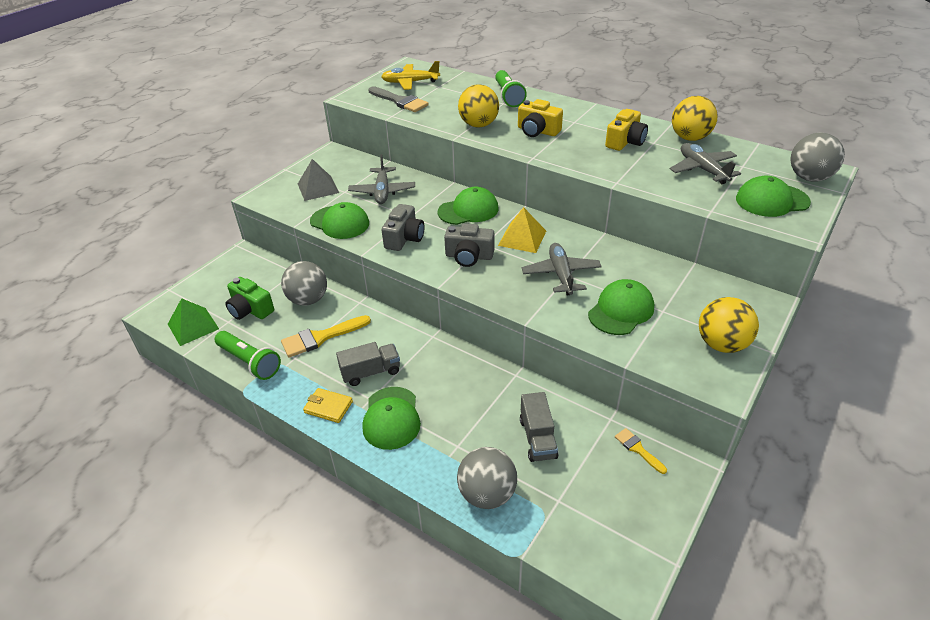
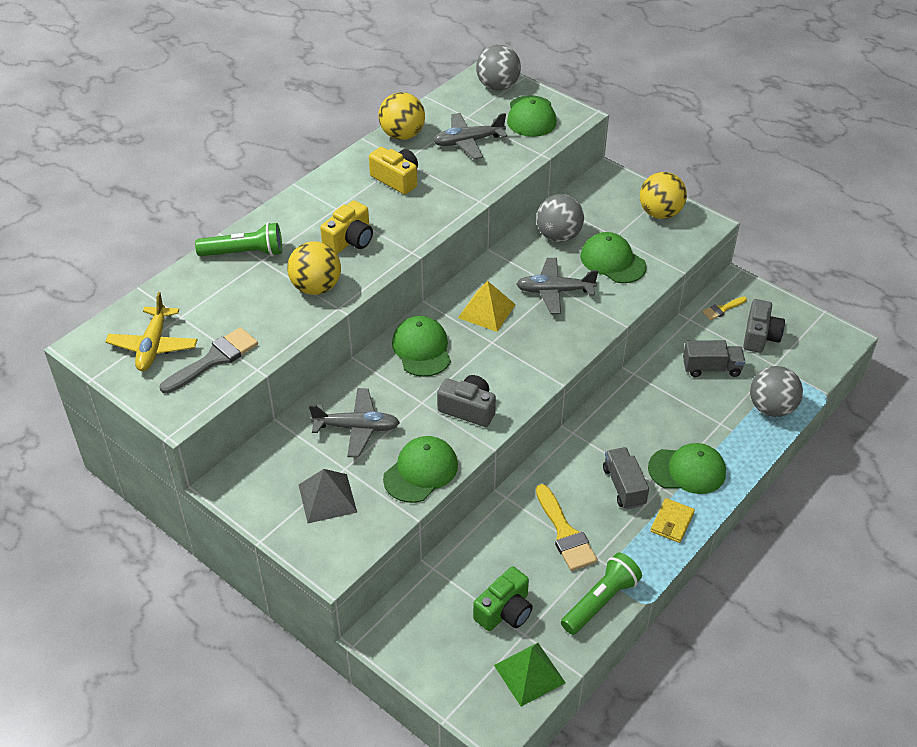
camera: 85 degrees left, 5 degrees up
grey ball [281,261,327,306] -> grey ball moved to [536,194,584,242]
grey camera [444,223,495,267] -> grey camera moved to [743,299,785,353]

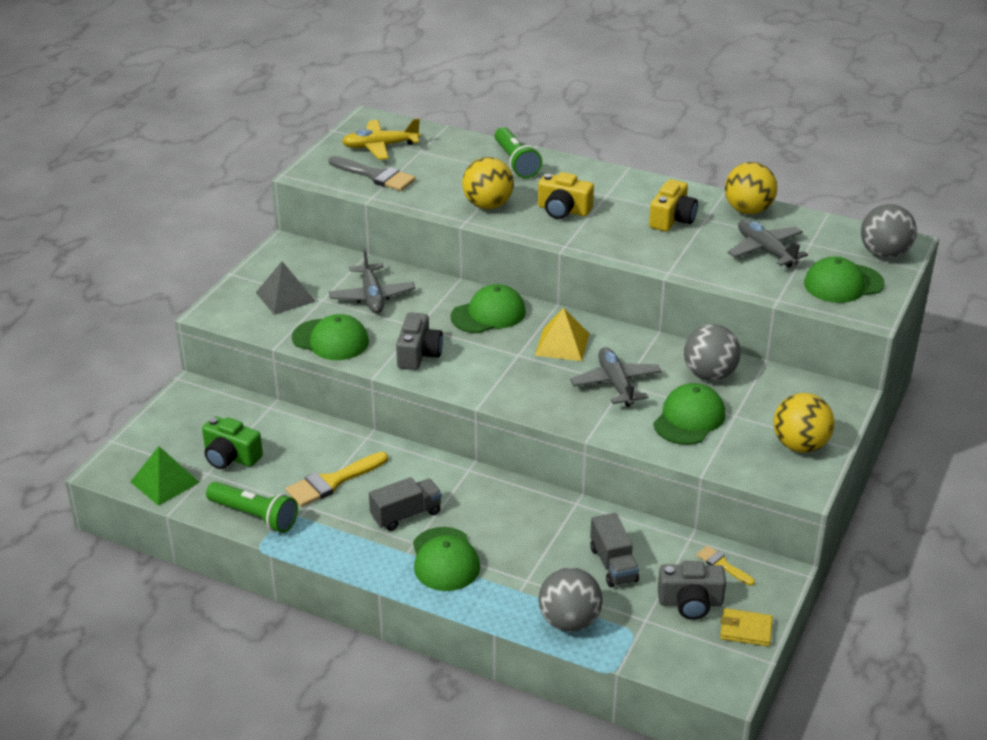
camera: 75 degrees right, 10 degrees down
yellow wallet [650,498,695,543] -> yellow wallet moved to [720,608,773,646]

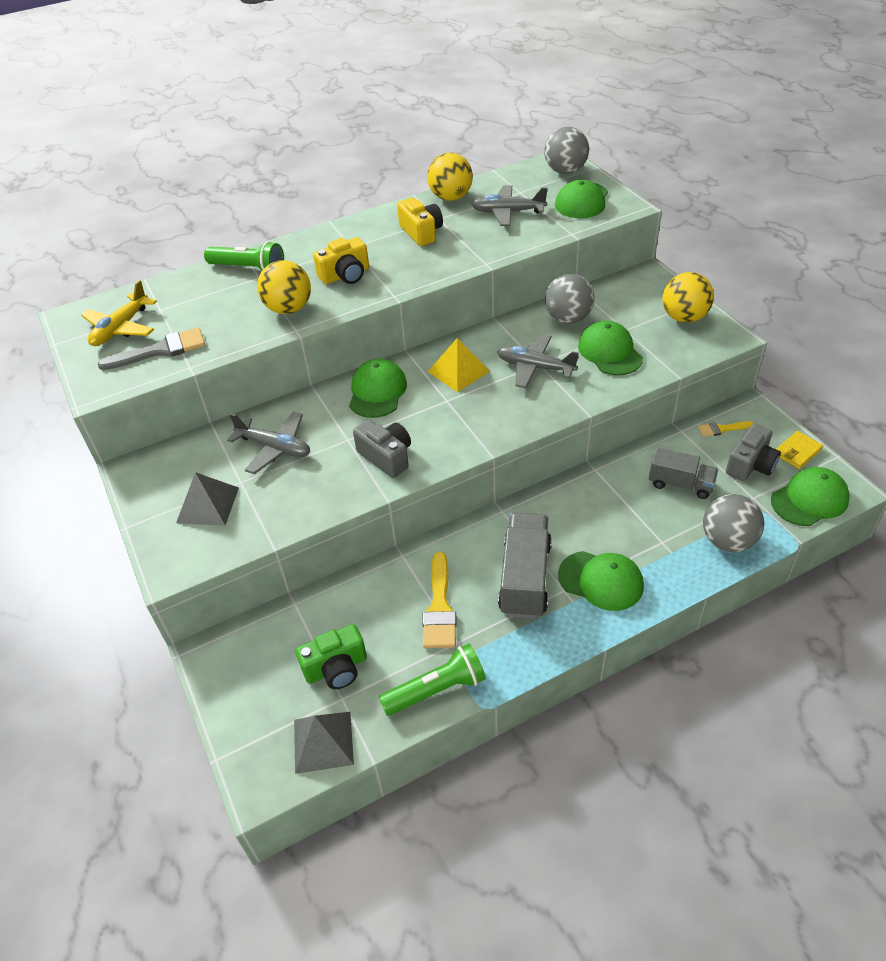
camera: 50 degrees left, 10 degrees up
green pyramid [130,446,200,506] -> grey pyramid [294,712,354,774]
green cap [292,314,369,360] -> green cap moved to [771,467,850,526]
grey truck [369,477,442,531] -> grey truck [498,512,552,619], size x1.56

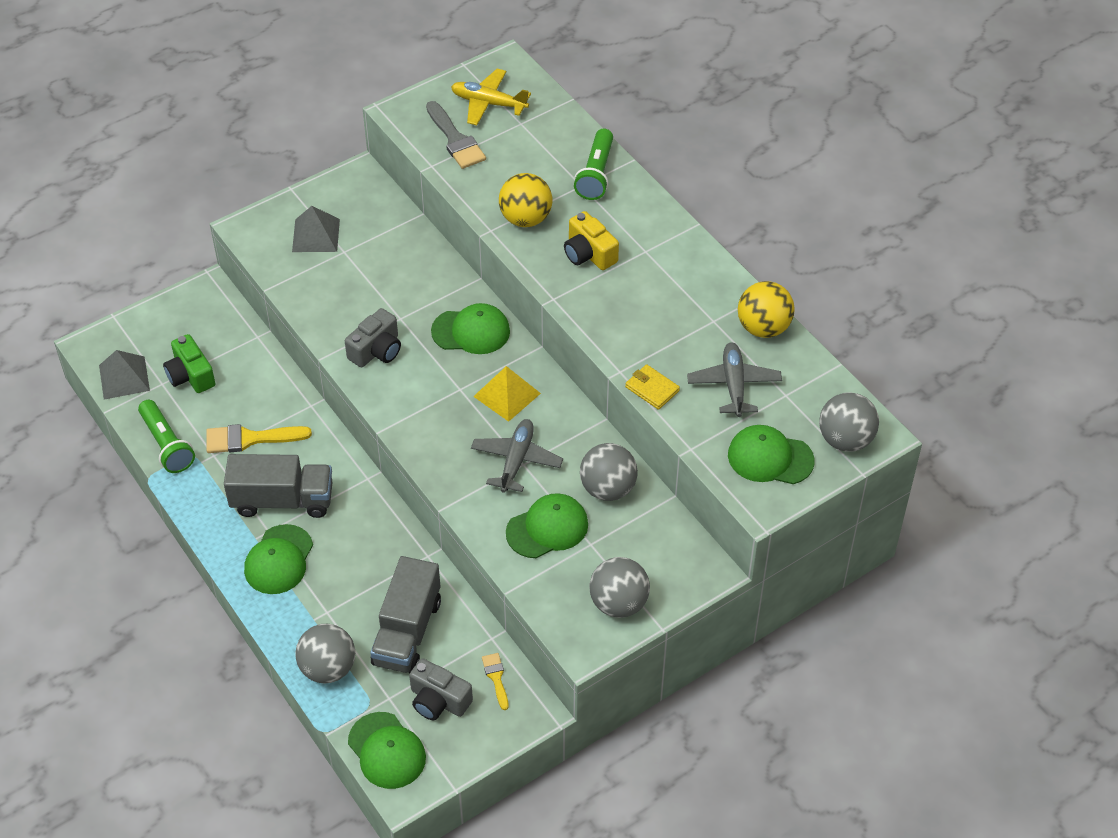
camera: 80 degrees right, 5 degrees up
grey plane [227,411,310,474] -> none
yellow camera [397,198,443,246] -> none
grey truck [649,448,718,499] -> grey truck [370,556,441,673], size x1.56
yellow ball [662,272,714,323] -> grey ball [589,557,650,618]
yellow wallet [776,431,823,469] -> yellow wallet moved to [625,364,680,410]

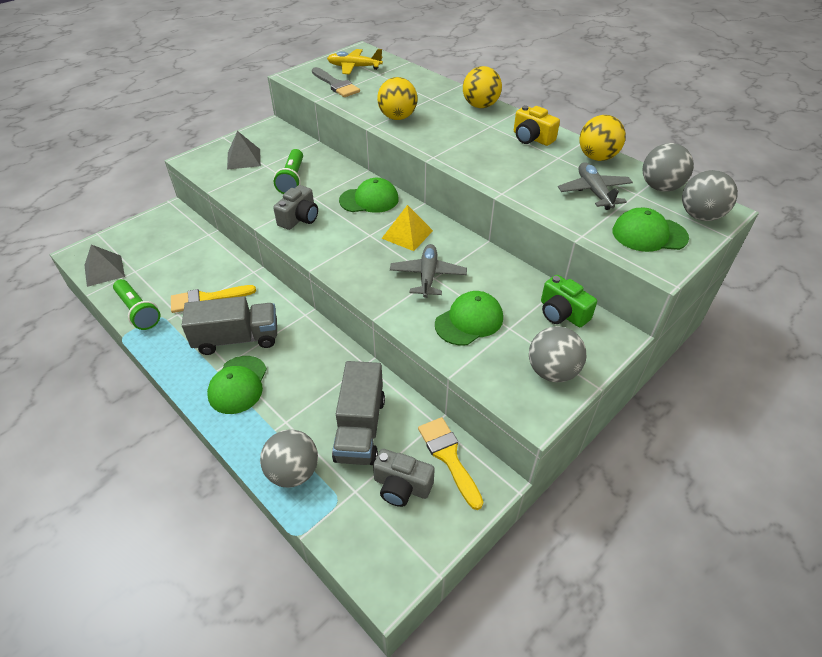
camera: 10 degrees left, 5 degrees down
green camera [163,334,215,393] -> green camera moved to [541,275,597,327]
green cap [348,712,426,789] -> none
yellow brush [482,653,509,710] -> yellow brush [418,417,483,510], size x1.79
yellow camera [564,211,619,270] -> yellow camera moved to [514,105,560,146]
green flashlight [574,129,613,200] -> green flashlight moved to [274,149,303,194]
grey ball [580,443,638,501] -> grey ball moved to [642,143,694,192]
yellow wallet [625,364,680,410] -> none
none -> yellow ball [463,66,502,108]

